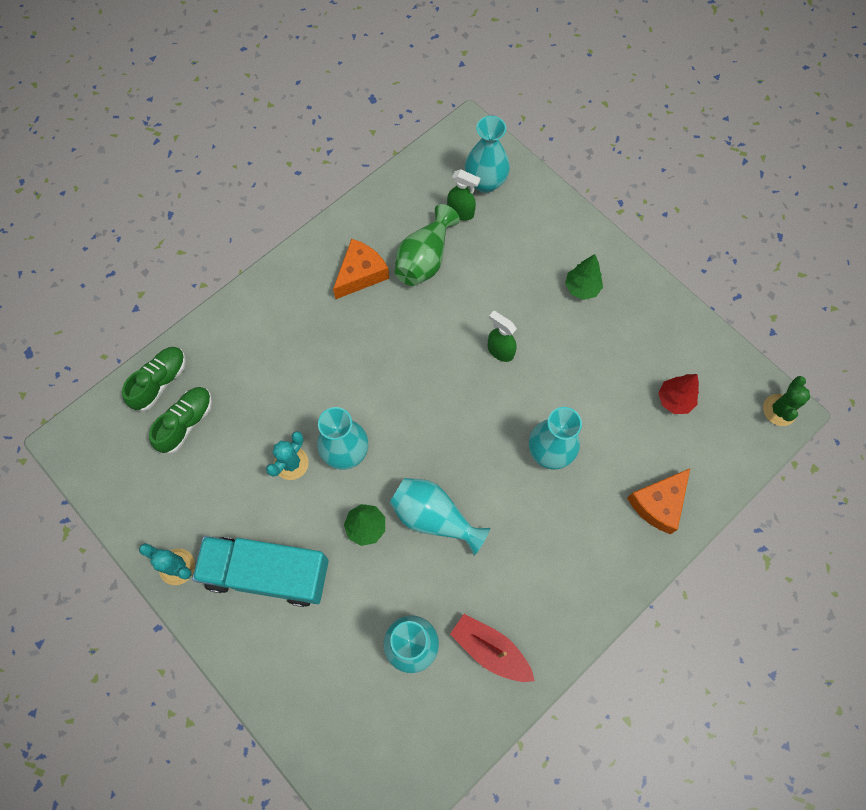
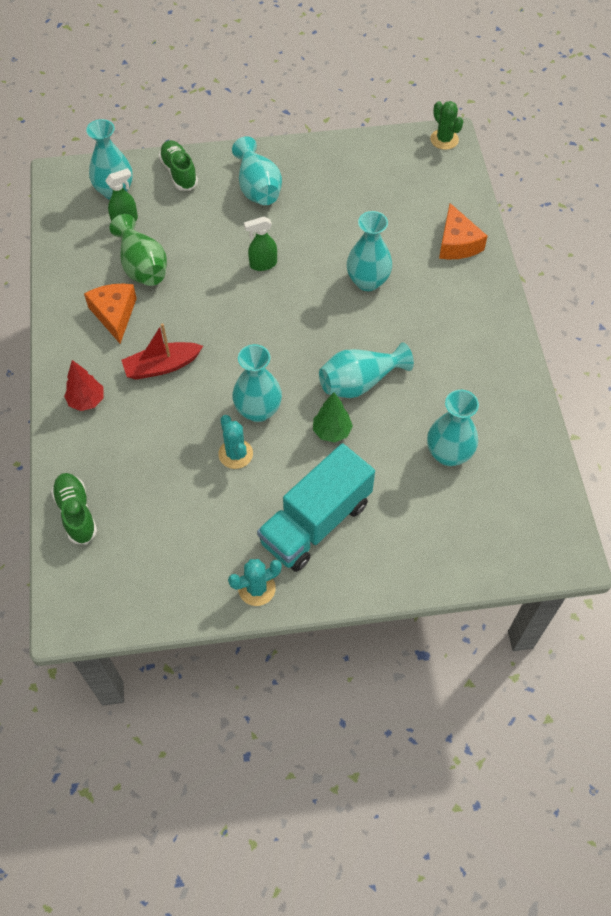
camera: 55 degrees left, 10 degrees down
green shoe [149,387,212,454] -> green shoe moved to [159,140,198,191]
red boat [450,614,535,682] -> red boat moved to [122,323,203,380]
green tree [565,254,603,300] -> turquoise vase [232,136,282,205]
red tree [658,374,699,414] -> red tree moved to [64,360,104,411]

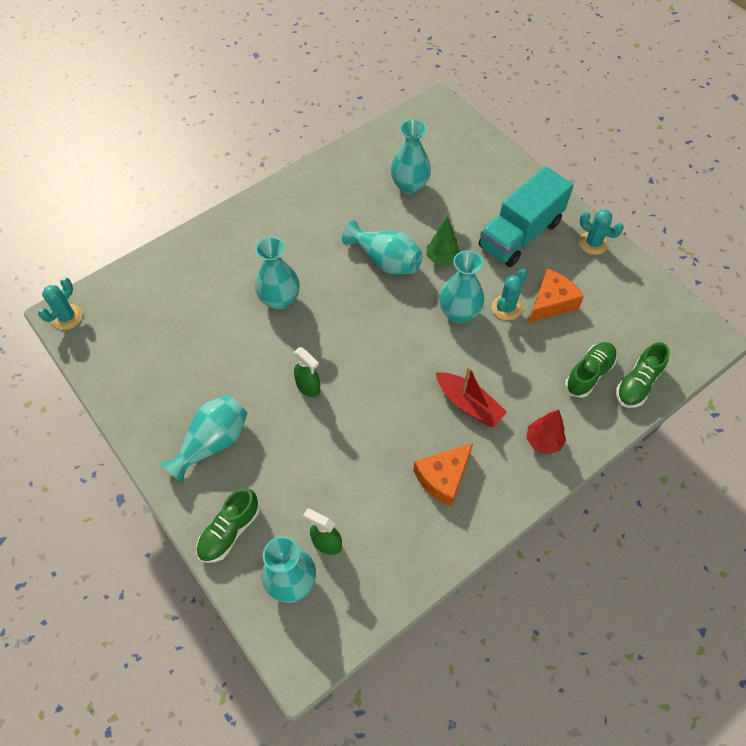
camera: 120 degrees left, 0 degrees up
green vase [110,214,167,286] -> none
turquoise truck [257,443,375,572] -> turquoise truck turned 120 degrees clockwise [479,166,573,267]
green cactus [430,101,464,150] -> turquoise cactus [38,277,82,330]
orange cheese [439,203,488,259] -> orange cheese moved to [528,268,584,323]
none -> green shoe [565,342,617,398]

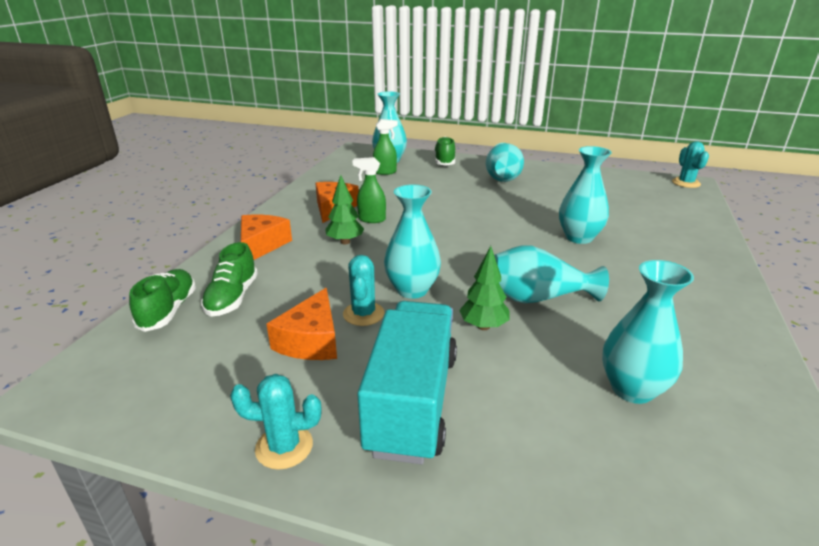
camera: 145 degrees right, 30 degrees down
green spray bottle [294,347,320,397] -> green spray bottle moved to [353,157,386,223]
red boat [435,366,507,427] -> green tree [325,175,364,244]
red tree [526,410,566,455] -> orange cheese [241,215,292,260]

